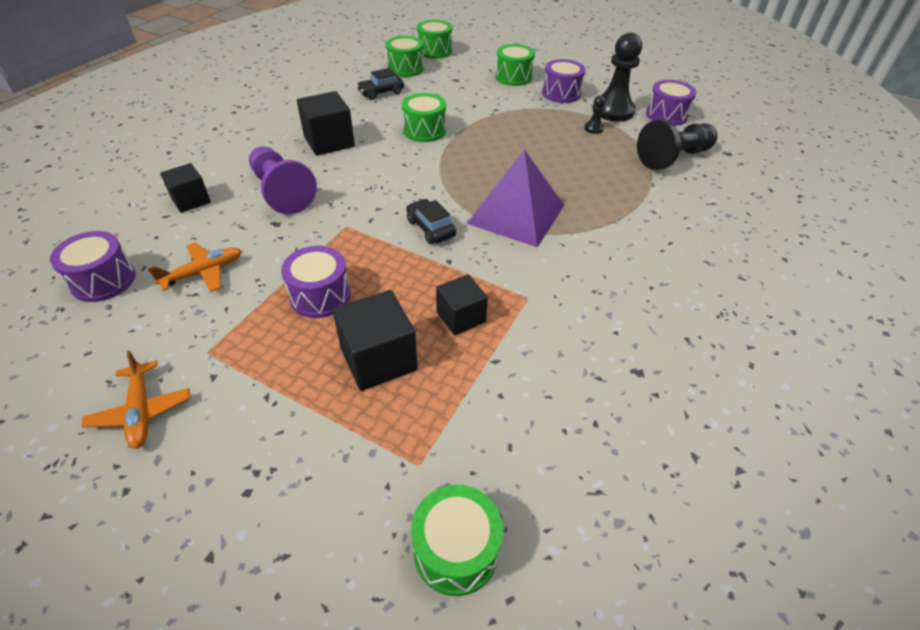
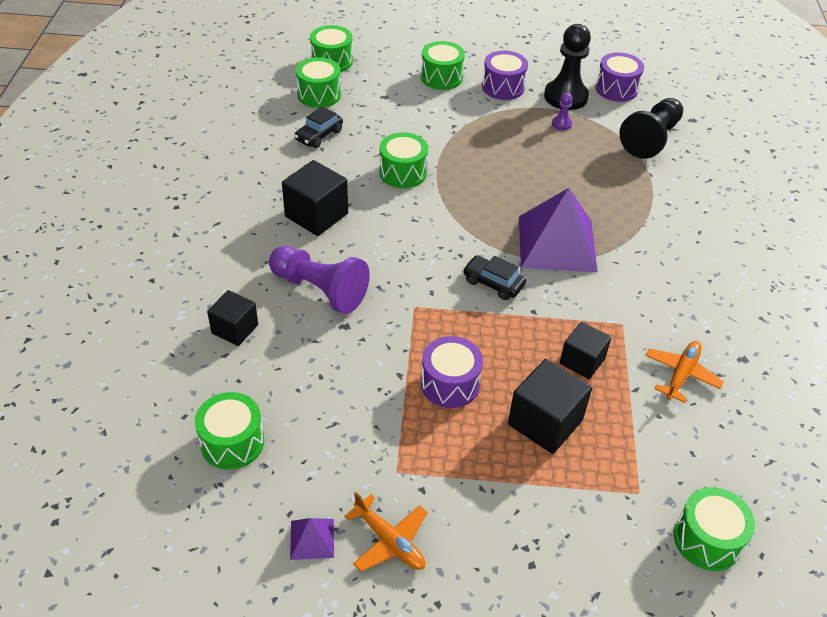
camera: 25 degrees left, 0 degrees up
purple drum [50,231,136,302] -> green drum [195,392,264,470]
orange plane [147,242,241,292] -> orange plane moved to [645,341,724,403]
black pawn [584,95,606,134] -> purple pawn [552,93,573,130]
none -> purple pyramid [290,518,334,560]

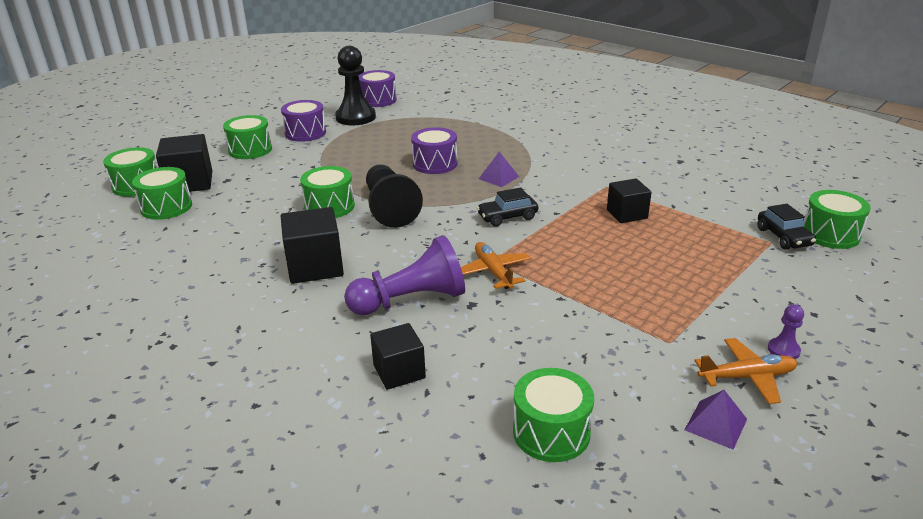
camera: 50 degrees left, 15 degrees down
black car [294,106,343,148] -> black car moved to [758,204,816,249]
purple drum [421,336,483,408] -> purple drum moved to [411,127,458,174]
black cube [508,359,592,454] -> black cube moved to [156,134,212,192]
purple pyramid [519,188,598,273] -> purple pyramid [479,152,519,187], size x0.43
purple pawn [552,93,573,130] -> purple pawn moved to [768,304,804,359]
black pawn [619,98,683,159] -> black pawn moved to [366,164,423,228]
orange plane [645,341,724,403] -> orange plane moved to [461,242,531,289]

